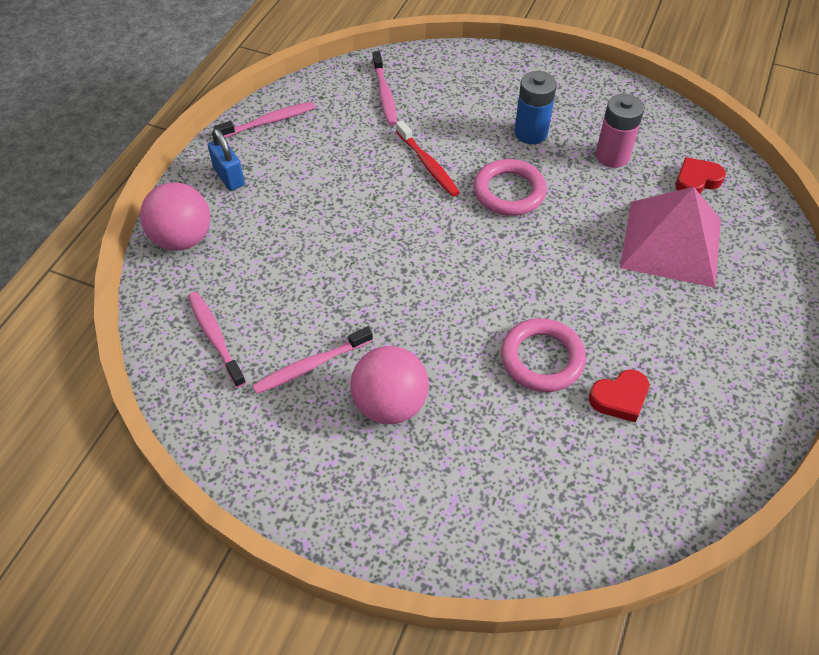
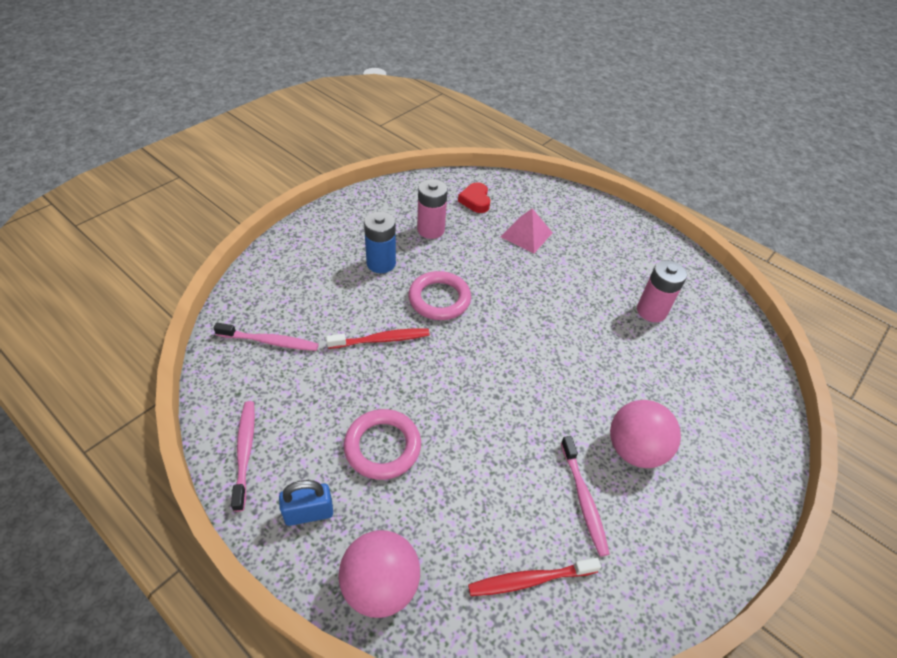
camera: 75 degrees left, 5 degrees down
pink toothbrush [188,292,246,388] -> red toothbrush [468,558,601,596]
pink ring [501,318,586,392] -> pink ring moved to [344,409,421,480]
red heart [589,369,649,422] -> pink battery [637,260,687,322]
pink pyramid [620,187,721,288] -> pink pyramid [501,208,553,253], size x0.58

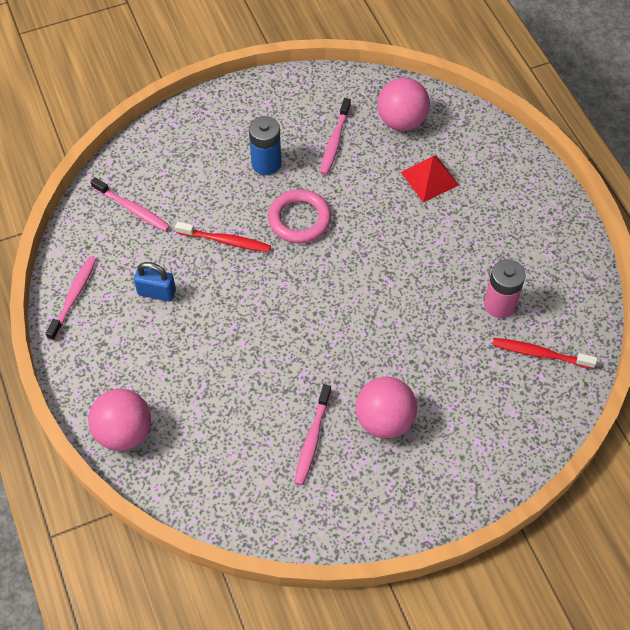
camera: 30 degrees right, 10 degrees up
blue padlock [279,480,333,526] -> blue padlock moved to [134,262,176,301]
pink ring [344,409,421,480] -> none
pink battery [417,179,448,239] -> pink toothbrush [320,98,351,175]
red heart [458,182,490,213] -> pink ball [377,78,430,131]
red toothbrush [468,558,601,596] -> red toothbrush moved to [492,338,597,369]
pink pyramid [501,208,553,253] -> red pyramid [401,156,459,202]

